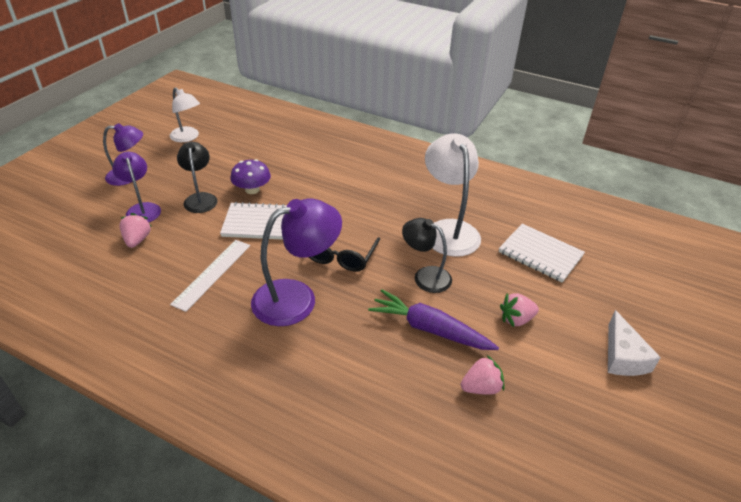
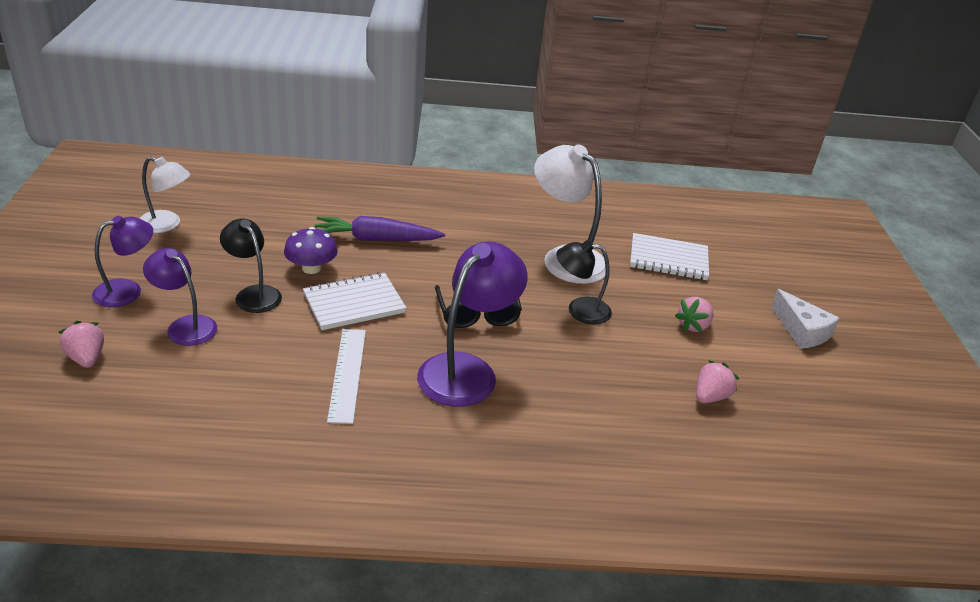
camera: 30 degrees left, 5 degrees down
pink strawberry [119,213,152,248] -> pink strawberry moved to [58,321,104,368]
purple carrot [368,290,499,350] -> purple carrot moved to [315,216,445,241]

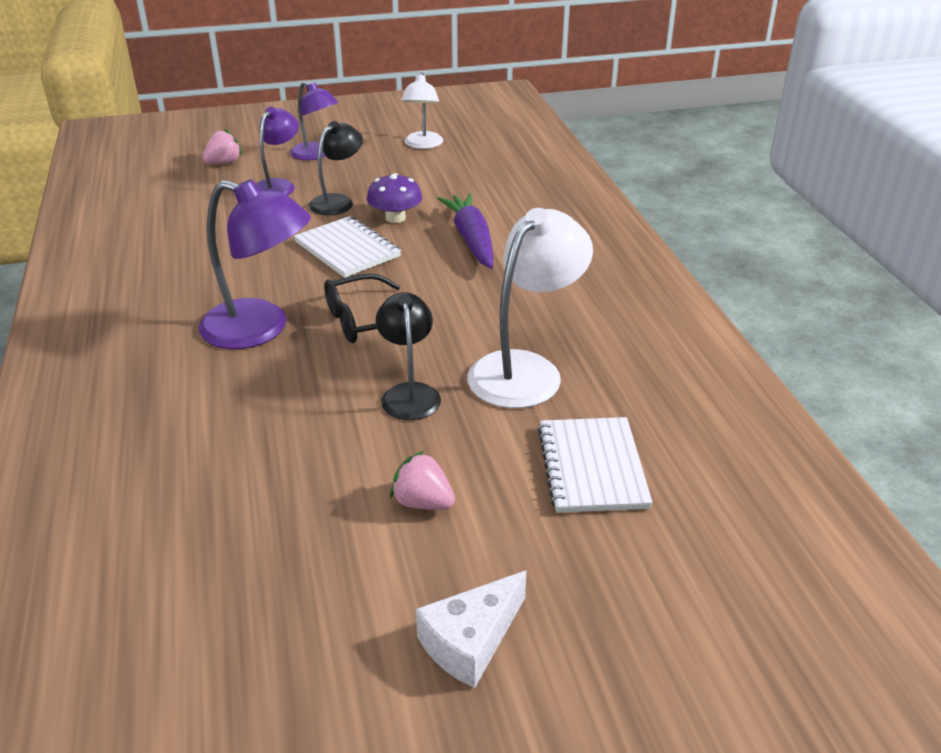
camera: 80 degrees right, 0 degrees up
white ruler [327,329,366,424] -> none
pink strawberry [696,360,739,403] -> none

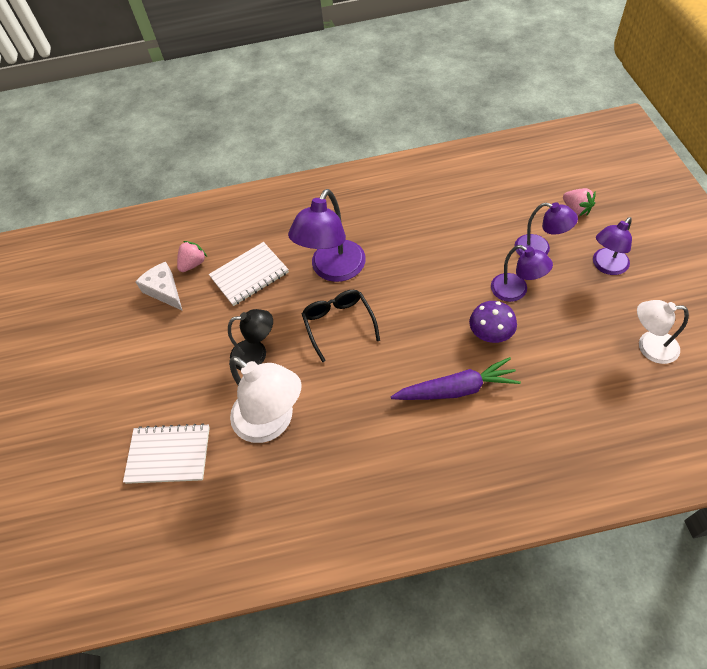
camera: 100 degrees right, 20 degrees up
white notebook [294,216,401,278] -> white notebook moved to [209,242,289,306]
black lamp [309,121,363,215] -> purple lamp [491,245,553,302]
pink strawberry [390,451,455,510] -> pink strawberry moved to [177,241,207,272]
white cheese [416,571,527,688] -> white cheese moved to [135,262,183,311]

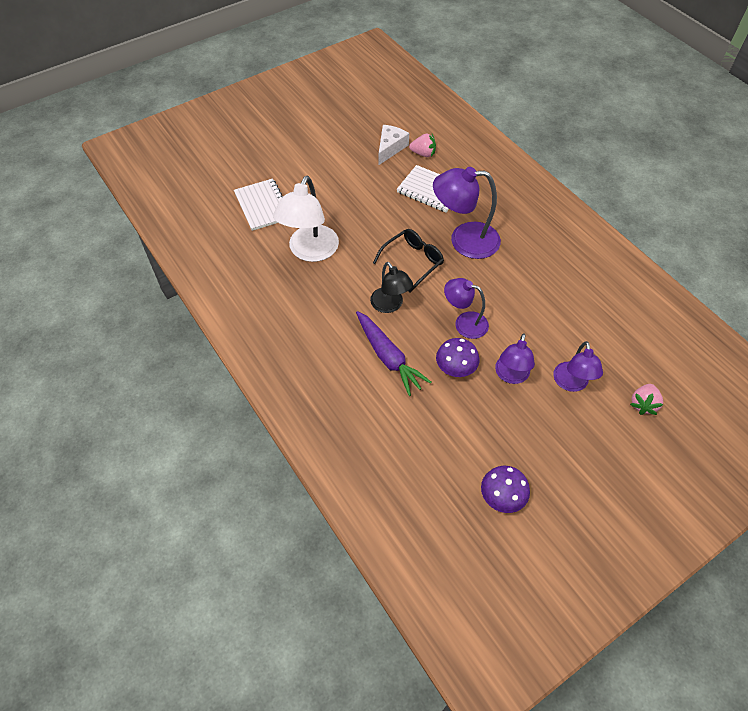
camera: 60 degrees right, 0 degrees up
black lamp [228,309,273,370] -> black lamp moved to [370,262,413,313]
purple lamp [593,217,632,275] -> purple lamp moved to [444,278,489,339]
white lamp [637,300,689,364] -> purple mushroom [481,466,530,513]

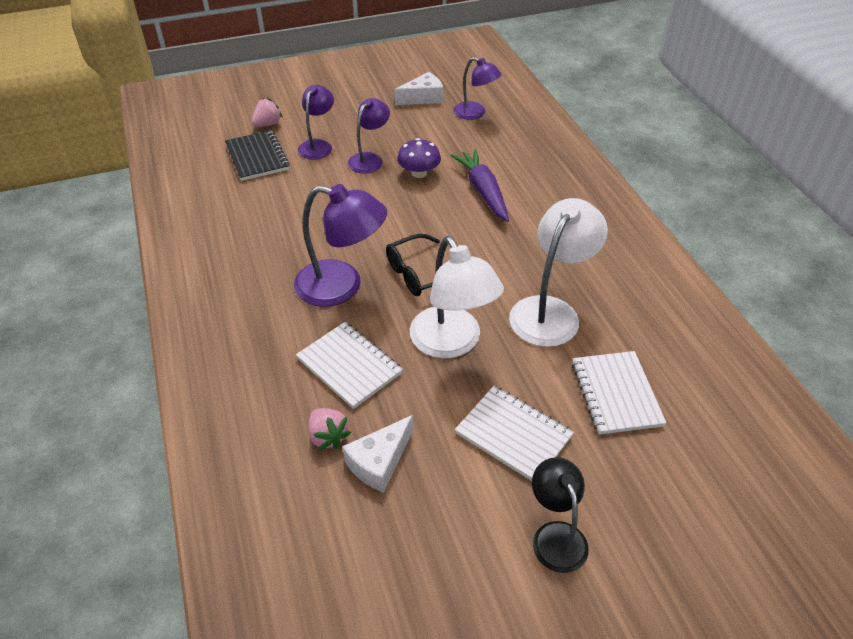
camera: 165 degrees left, 10 degrees down
black lamp [370,262,413,313] -> black lamp moved to [532,457,589,573]
pink strawberry [409,134,436,157] -> pink strawberry turned 150 degrees counterclockwise [309,408,351,450]
purple lamp [444,278,489,339] -> purple lamp moved to [453,57,502,120]
purple mushroom [481,466,530,513] -> white cheese [394,72,443,105]
none -> black notebook [225,130,290,181]
none -> white lamp [410,236,504,359]
none -> white notebook [455,386,574,481]

